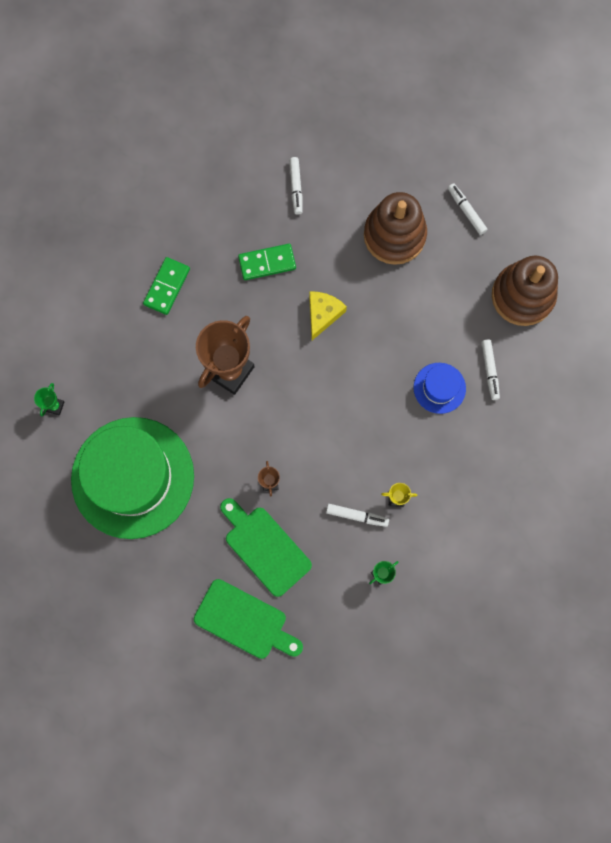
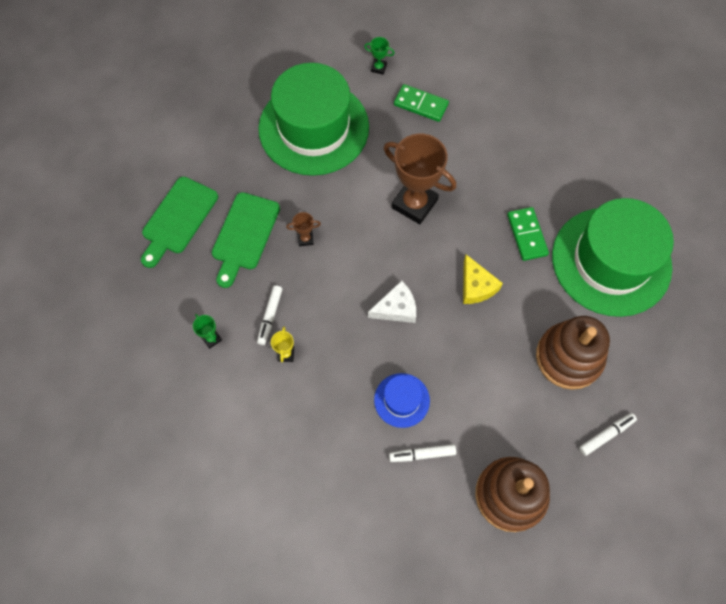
camera: 90 degrees right, 10 degrees down
green domino [143,257,190,315] -> green domino moved to [394,84,449,122]
green cutting board [220,498,312,597] -> green cutting board turned 150 degrees clockwise [212,192,280,288]
white marker [289,157,302,215] -> green hat [552,198,674,317]
yellow cheese [309,291,347,340] -> yellow cheese turned 45 degrees clockwise [463,255,503,304]
none -> white cheese [368,281,416,323]

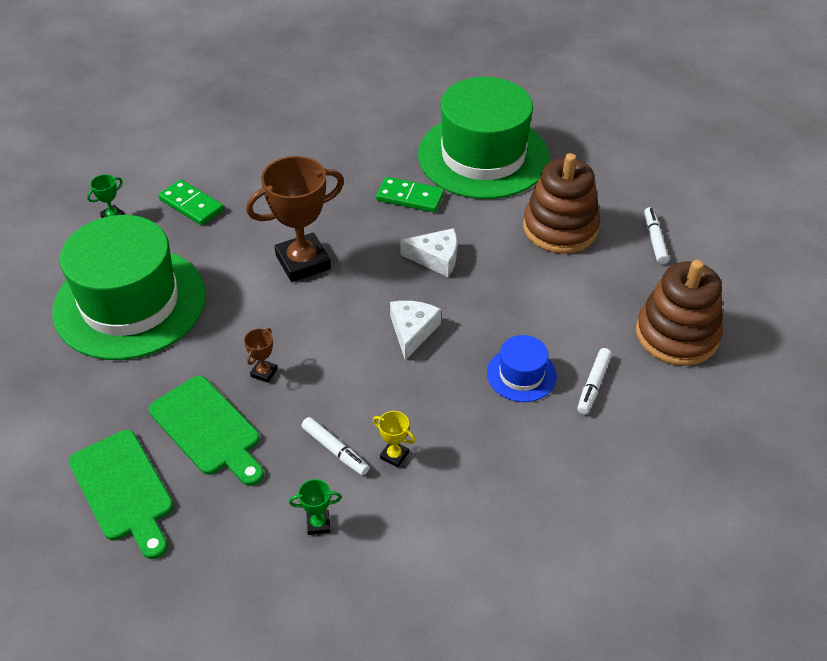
camera: 60 degrees left, 20 degrees down
green domino [394,84,449,122] -> green domino turned 75 degrees clockwise [158,179,224,226]
yellow cheese [463,255,503,304] -> white cheese [400,228,457,277]

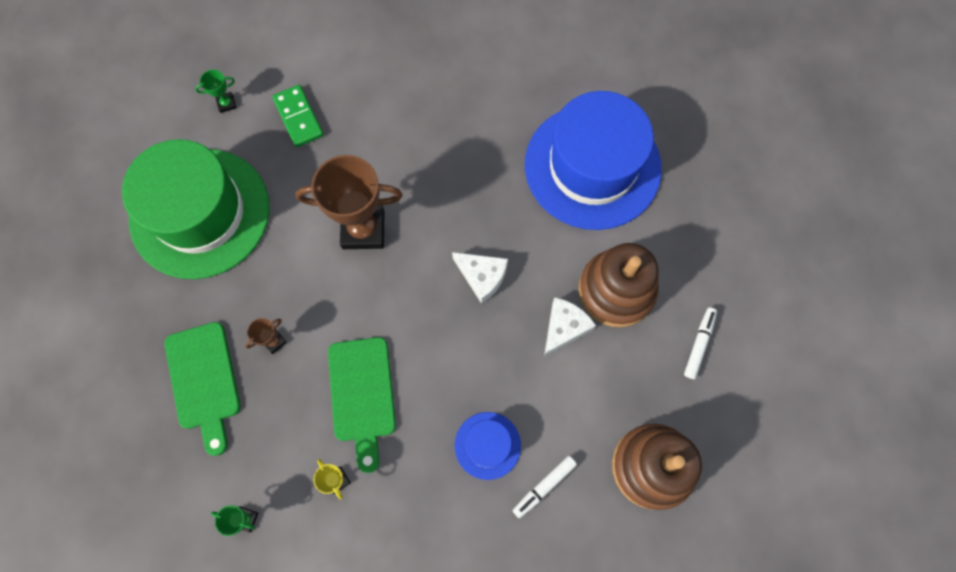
camera: 25 degrees right, 25 degrees up
green cutting board [69,430,174,559] -> green cutting board moved to [328,337,396,473]
white marker [301,417,369,475] -> none
green domino [376,177,444,213] -> none
white cheese [390,301,441,360] -> white cheese moved to [544,297,596,357]
green hat [418,77,550,199] -> blue hat [525,91,662,230]

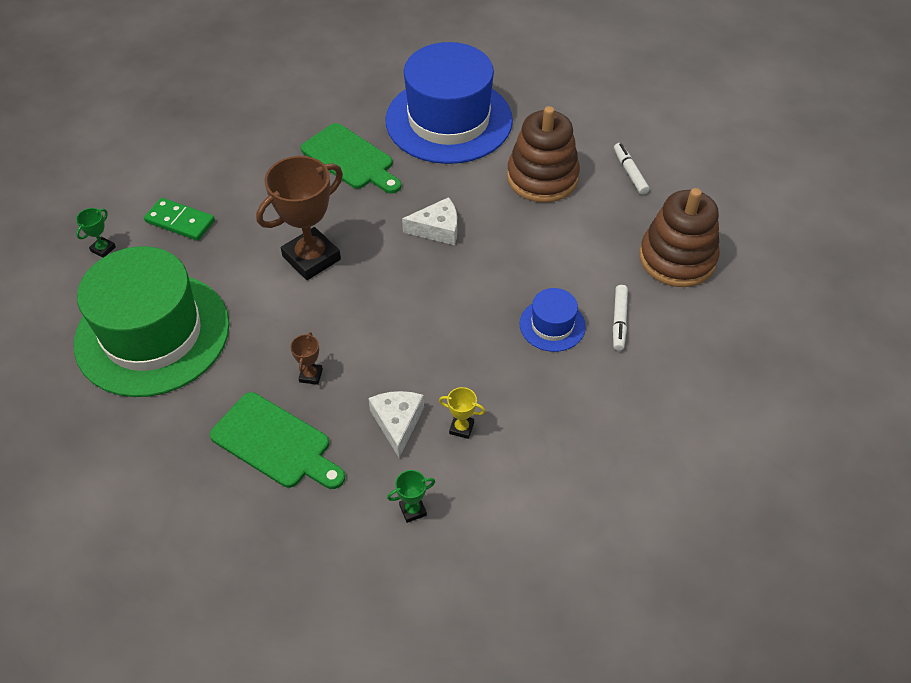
camera: 40 degrees left, 20 degrees down
green cutting board [328,337,396,473] -> green cutting board moved to [301,123,401,194]
white cheese [544,297,596,357] -> white cheese moved to [368,391,424,458]

